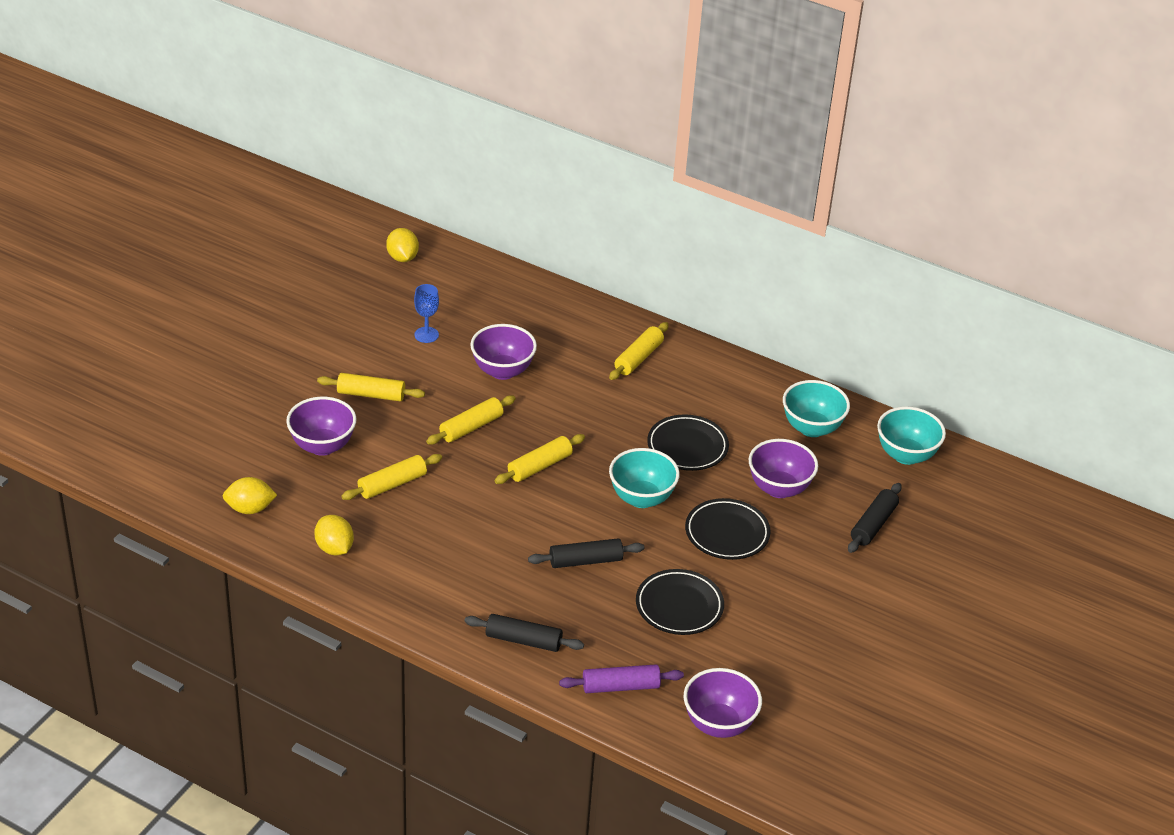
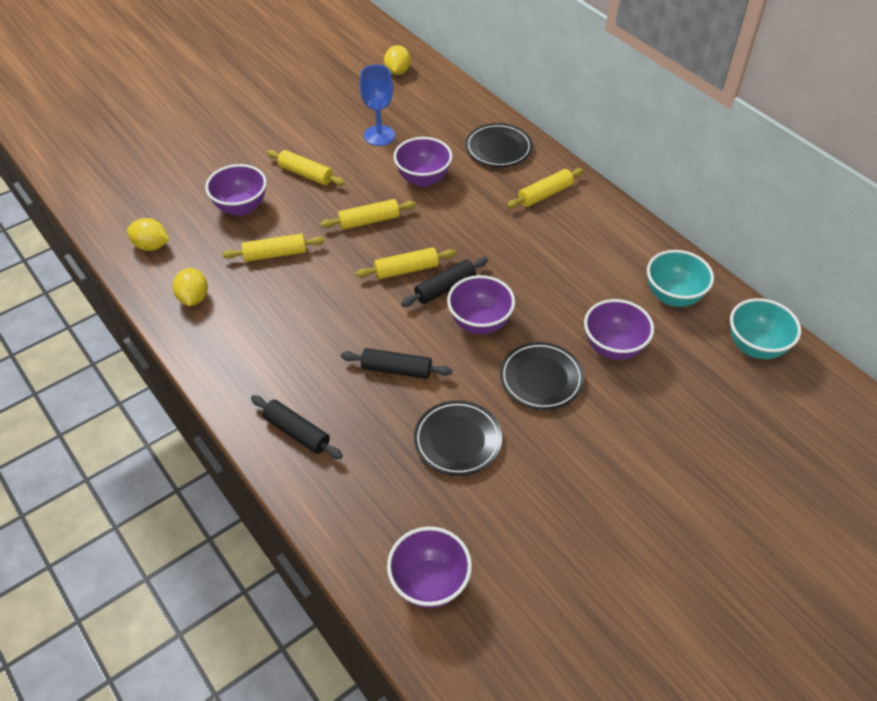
camera: 25 degrees right, 10 degrees up
blue goblet [414,284,439,343] -> blue goblet [360,64,395,146], size x1.52
purple rolling pin [559,664,684,693] -> none
turquoise bowl [609,448,680,508] -> purple bowl [447,275,515,334]
black plate [647,414,729,471] -> black plate moved to [465,123,533,167]
black rolling pin [848,483,902,553] -> black rolling pin moved to [401,257,488,307]

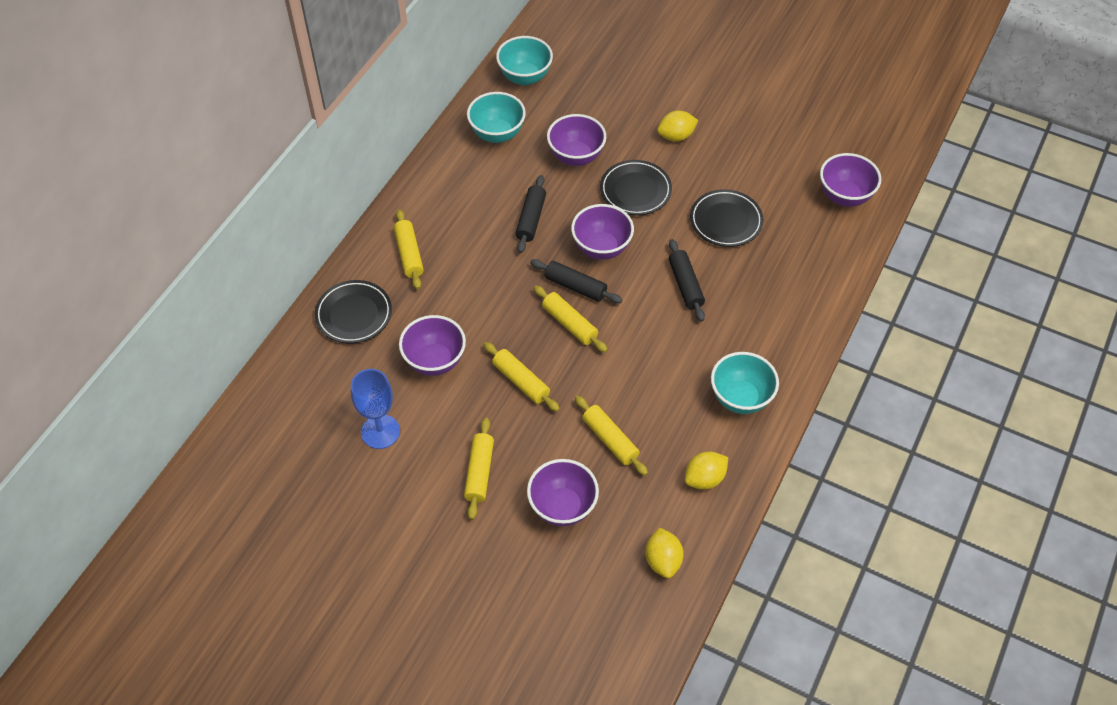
camera: 115 degrees left, 5 degrees up
black rolling pin [251,395,343,459] -> black rolling pin moved to [516,175,546,253]
yellow lemon [384,45,411,75] -> yellow lemon moved to [657,111,698,142]
yellow rolling pin [507,168,584,208] -> yellow rolling pin turned 45 degrees clockwise [394,210,424,289]
none -> turquoise bowl [711,352,779,414]

